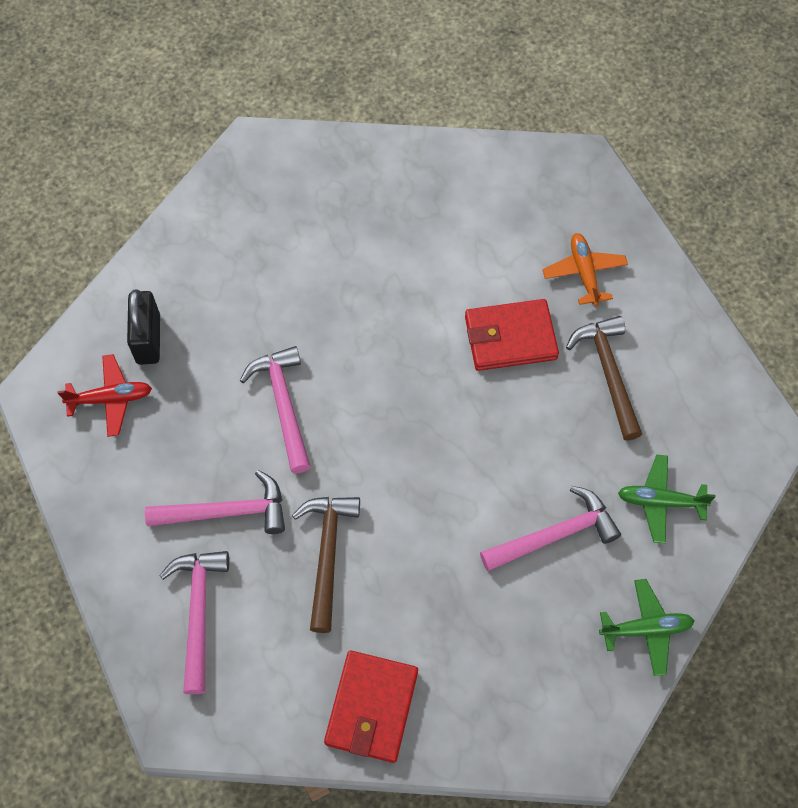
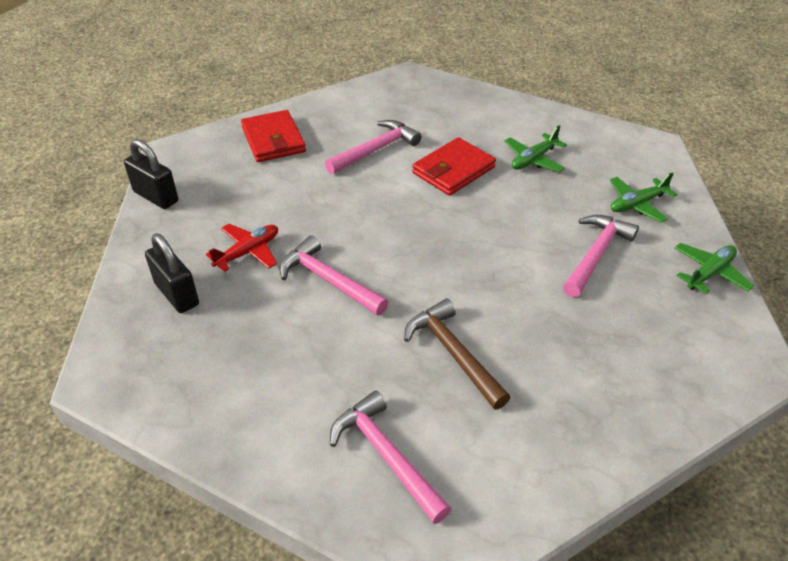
camera: 35 degrees left, 20 degrees down
red plane [57,354,152,437] -> red plane moved to [206,224,278,272]
pink hammer [145,470,285,534] -> pink hammer moved to [325,120,421,174]
red wallet [324,651,418,763] -> red wallet moved to [241,110,306,162]
orange plane [542,233,628,306] -> none
brown hammer [566,316,642,441] -> green plane [504,125,567,172]
none -> black padlock [124,139,178,209]

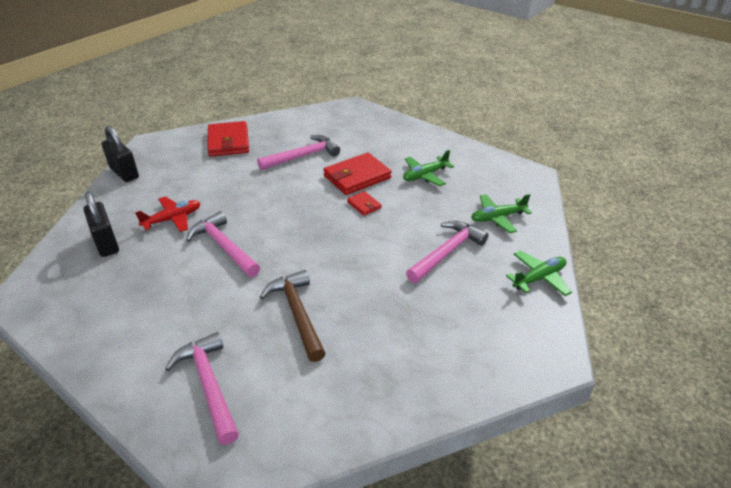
camera: 10 degrees right, 5 degrees down
none -> red wallet [347,191,381,216]

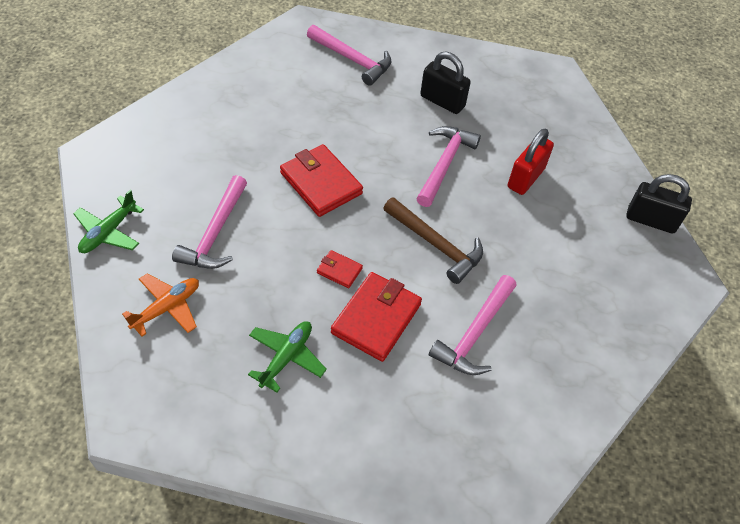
camera: 150 degrees right, 15 degrees up
black padlock [84,192,119,257] -> black padlock moved to [420,52,471,114]
red plane [135,196,200,232] -> red padlock [508,128,554,195]
pink hammer [186,211,260,277] -> pink hammer turned 90 degrees counterclockwise [416,126,481,207]
red wallet [207,121,249,157] -> red wallet moved to [280,144,363,217]
brown hammer [260,270,326,362] -> brown hammer moved to [383,197,483,284]
green plane [471,194,532,233] -> orange plane [122,273,199,337]

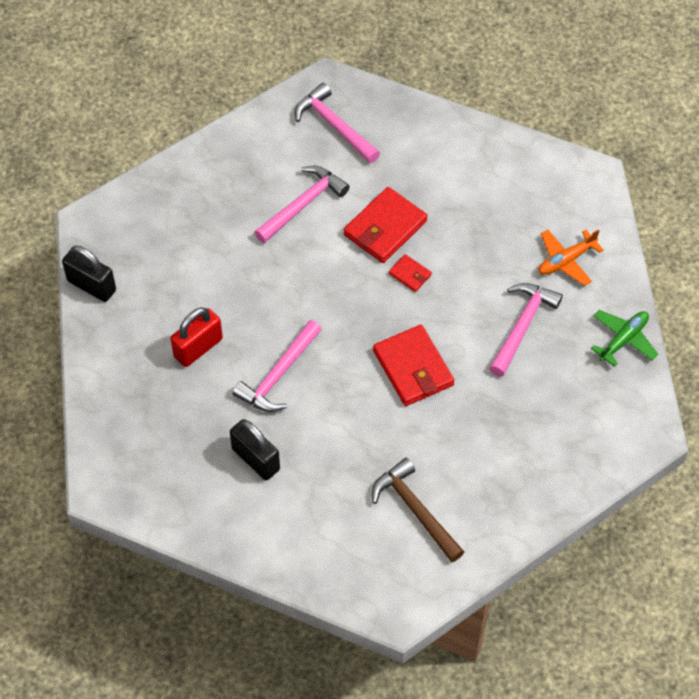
camera: 165 degrees left, 5 degrees up
green plane [248,321,327,392] -> none
pink hammer [307,25,391,86] -> pink hammer moved to [295,83,380,163]
brown hammer [383,197,483,284] -> brown hammer moved to [372,458,464,562]

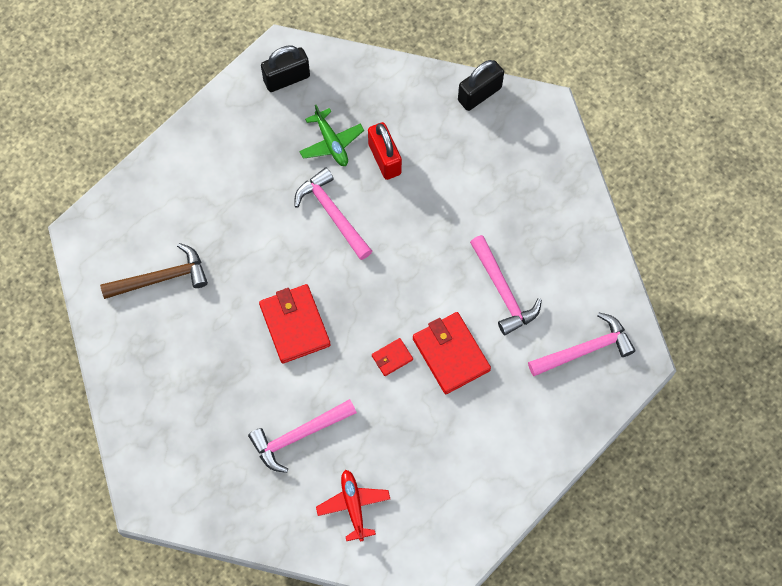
camera: 110 degrees right, 10 degrees up
black padlock [230,419,280,480] -> black padlock moved to [261,45,310,92]
red wallet [373,325,454,406] -> red wallet turned 75 degrees clockwise [259,284,331,363]
pink hammer [489,283,563,377] -> pink hammer turned 105 degrees clockwise [248,399,357,473]
orange plane [539,229,604,286] -> red plane [316,470,390,542]
green plane [591,310,658,367] -> green plane moved to [299,105,364,166]

